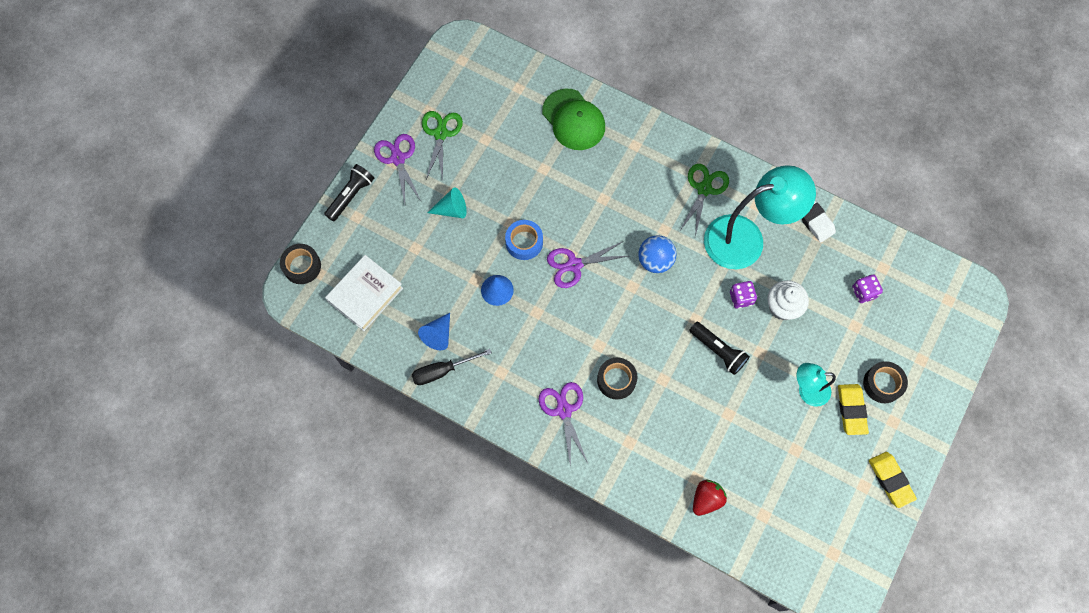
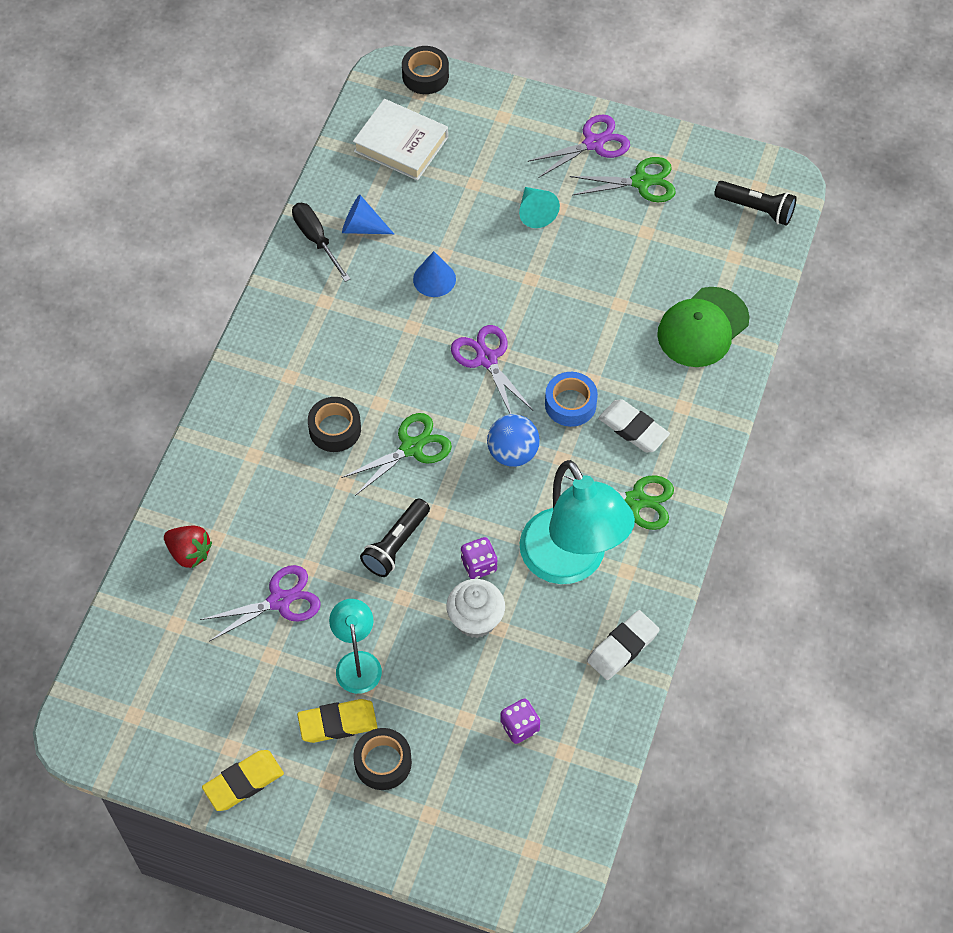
camera: 80 degrees right, 10 degrees down
black flashlight [324,164,374,222] -> black flashlight moved to [714,181,797,226]
blue tape [505,220,543,260] -> blue tape moved to [545,372,598,427]
purple scissors [539,382,588,468] -> purple scissors moved to [200,565,321,642]
none -> green scissors [341,413,452,496]
none -> white eraser [598,399,670,452]

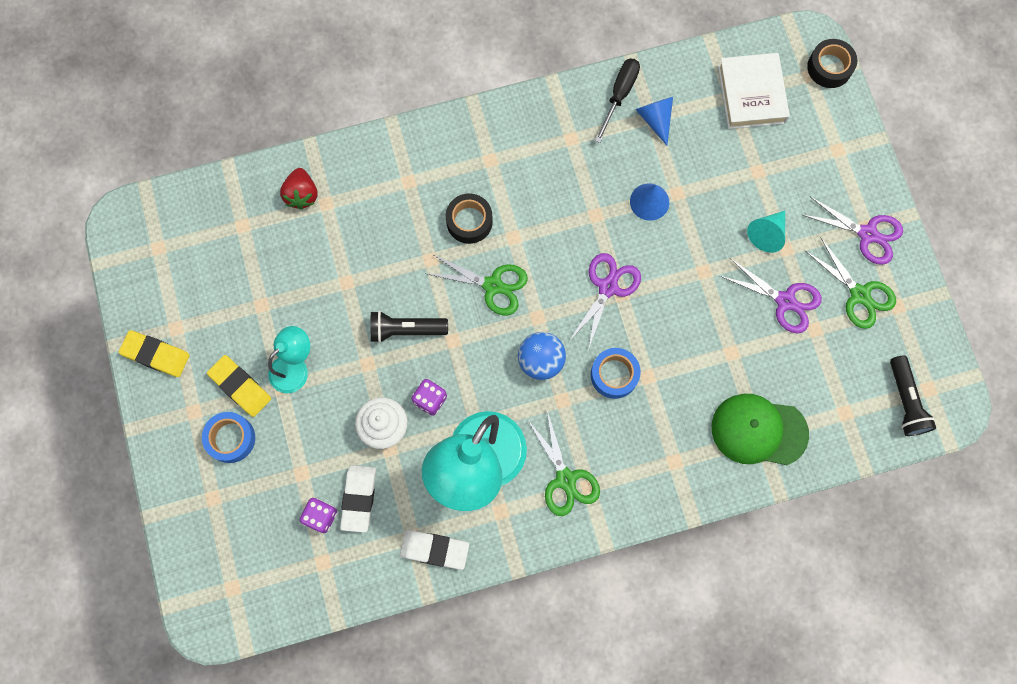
camera: 55 degrees right, 15 degrees up
purple scissors [200,565,321,642] -> purple scissors moved to [720,258,822,333]
black tape [353,728,412,790] -> blue tape [202,412,255,463]
white eraser [598,399,670,452] -> white eraser moved to [340,465,376,533]

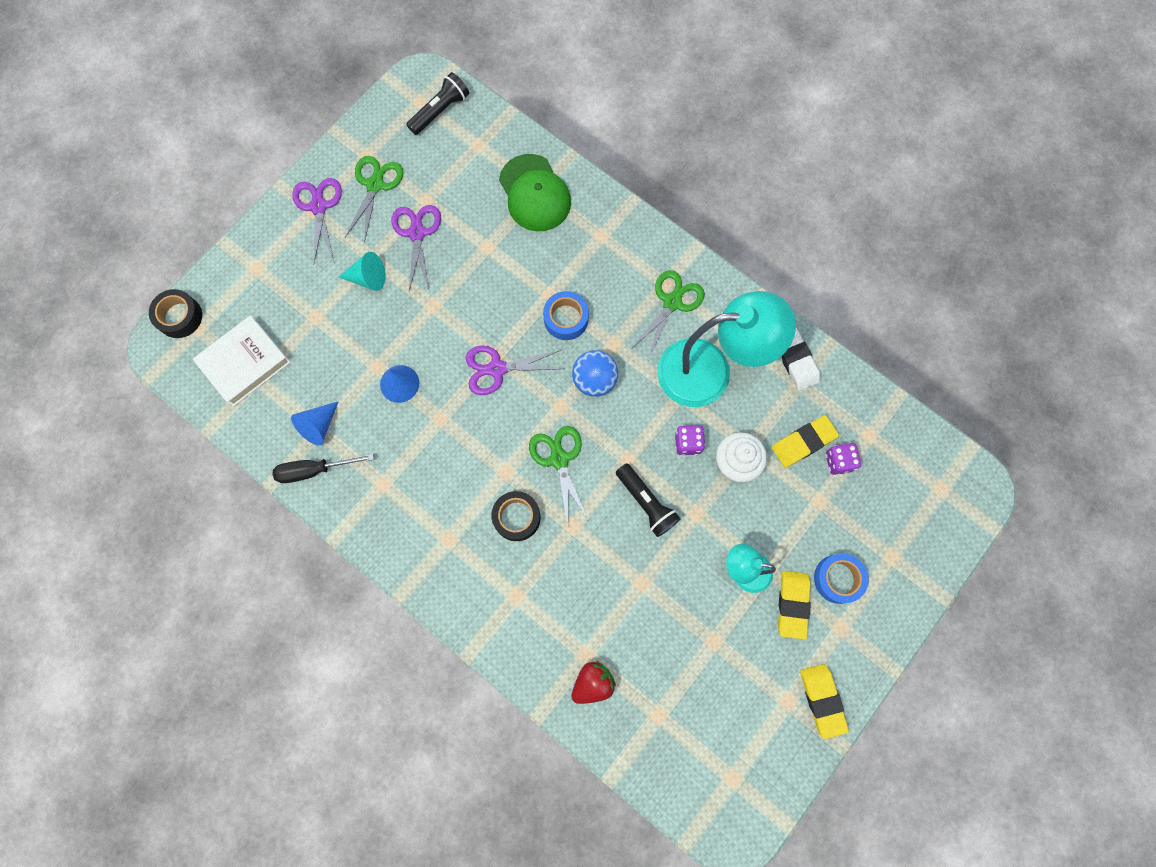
camera: 125 degrees left, 0 degrees up
white eraser [340,465,376,533] -> yellow eraser [772,415,839,468]

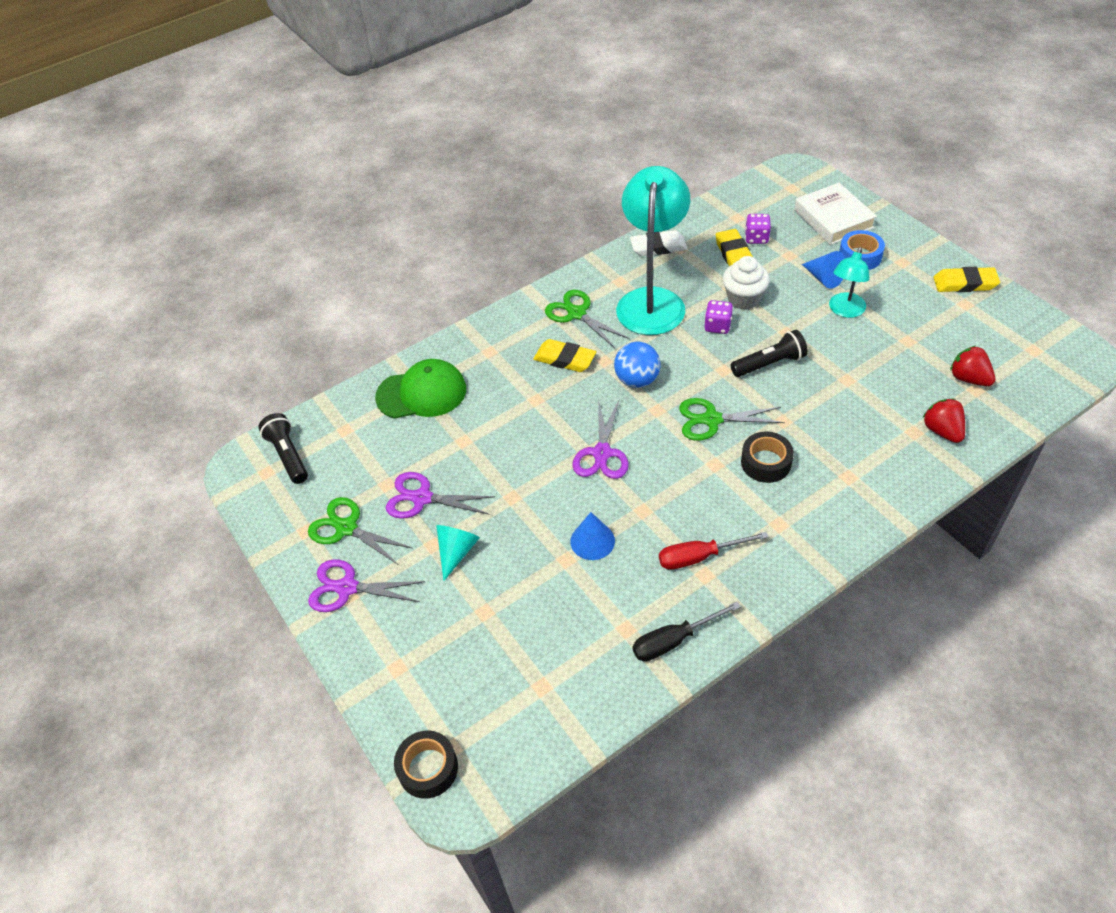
camera: 70 degrees left, 25 degrees down
white book [193,315,291,407] -> white book moved to [794,183,877,245]
black screwdriver [272,454,374,483] -> black screwdriver turned 60 degrees clockwise [633,601,741,661]
blue cone [291,401,339,445] -> blue cone moved to [802,251,845,289]
blue tape [543,291,589,340] -> none
yellow eraser [778,571,811,640] -> yellow eraser moved to [533,339,596,372]
none -> red screwdriver [659,532,769,570]
none -> red strawberry [950,346,995,386]

